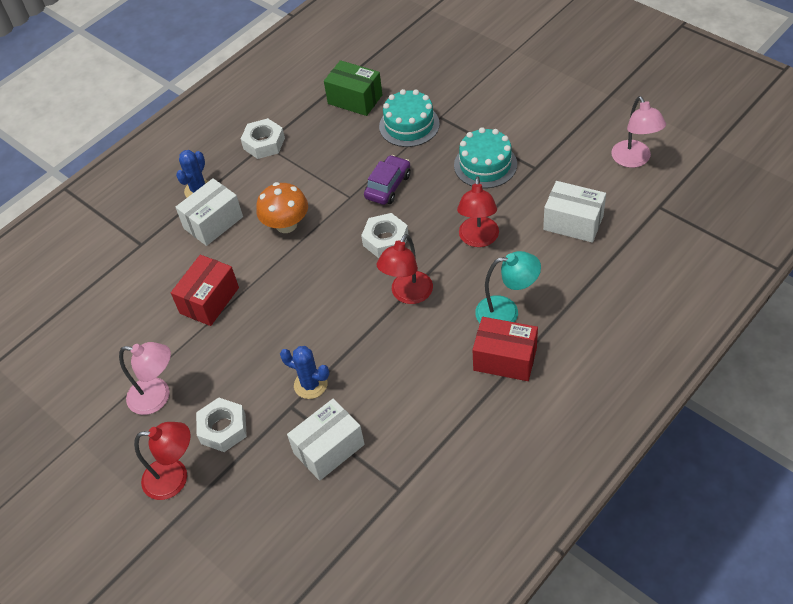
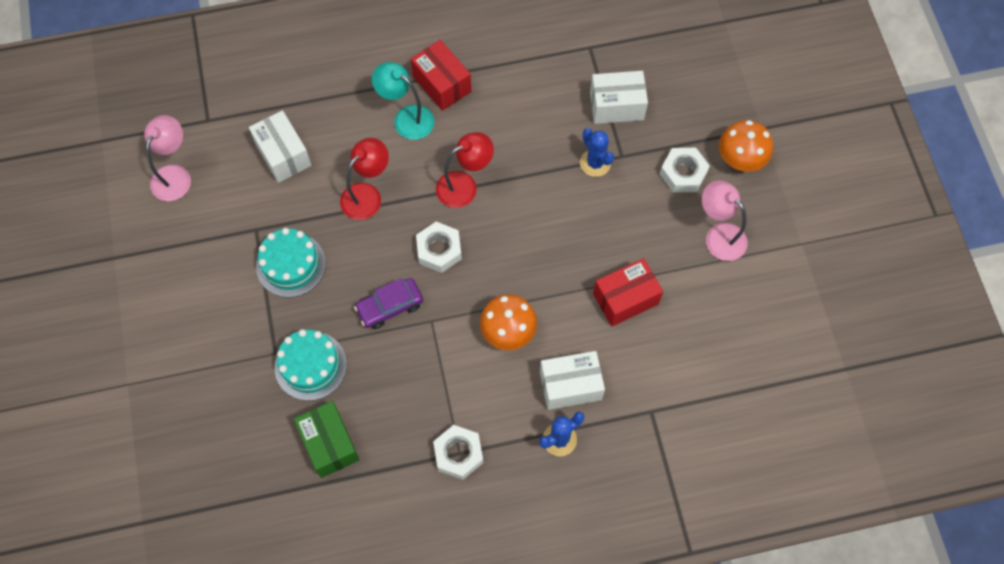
camera: 150 degrees left, 15 degrees up
red lamp [134,422,191,500] -> orange mushroom [719,120,773,172]

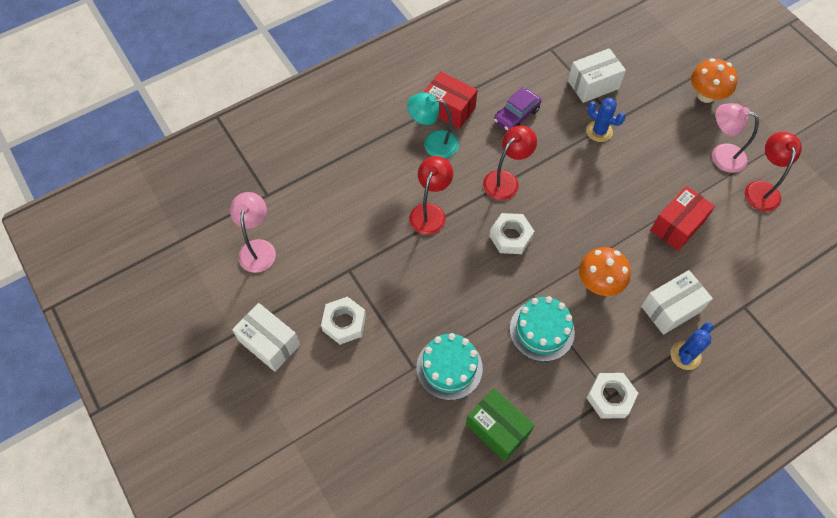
camera: 20 degrees left, 5 degrees down
white box [249,110,312,183] -> white box moved to [232,303,300,372]
turquoise cake [256,228,326,298] -> turquoise cake moved to [510,296,575,362]
purple car [354,278,423,329] -> purple car moved to [494,87,541,131]
white nut [660,148,710,193] -> white nut moved to [321,296,366,345]
none -> red lamp [745,132,802,211]

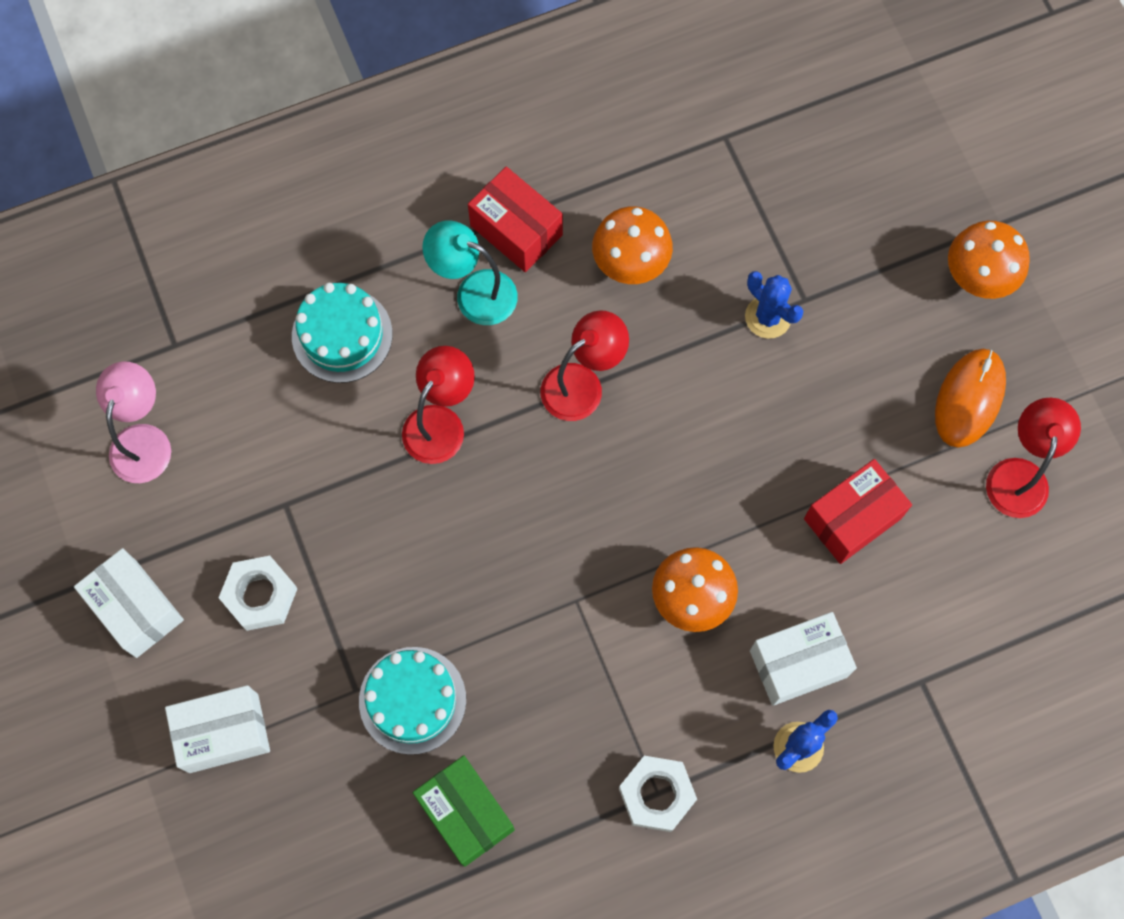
camera: 10 degrees right, 10 degrees up
white nut [489,213,534,254] -> none
purple car [494,87,541,131] -> orange mushroom [592,206,673,284]
turquoise cake [510,296,575,362] -> turquoise cake moved to [292,283,393,383]
white box [568,48,626,103] -> white box moved to [165,685,270,773]
pink lamp [712,103,759,173] -> orange mouse [935,349,1006,448]

